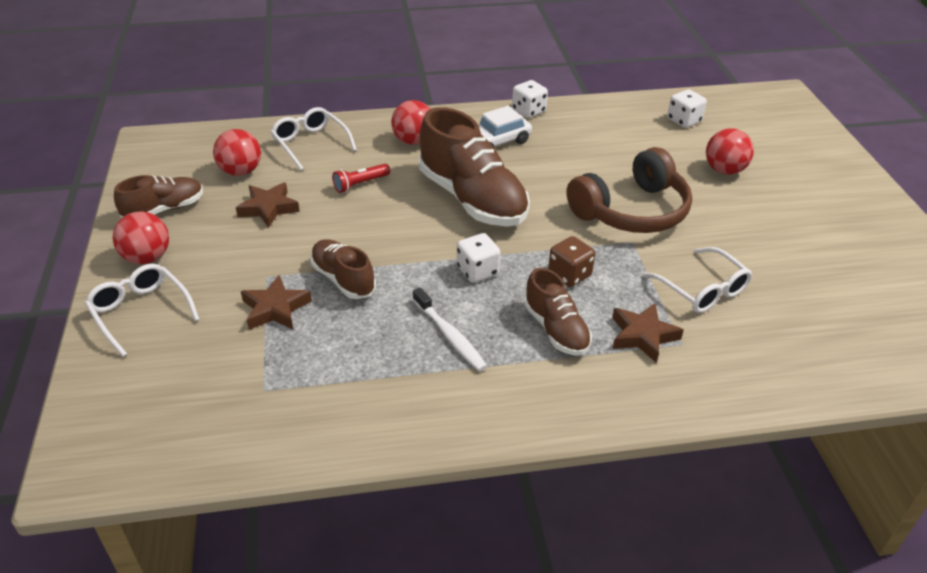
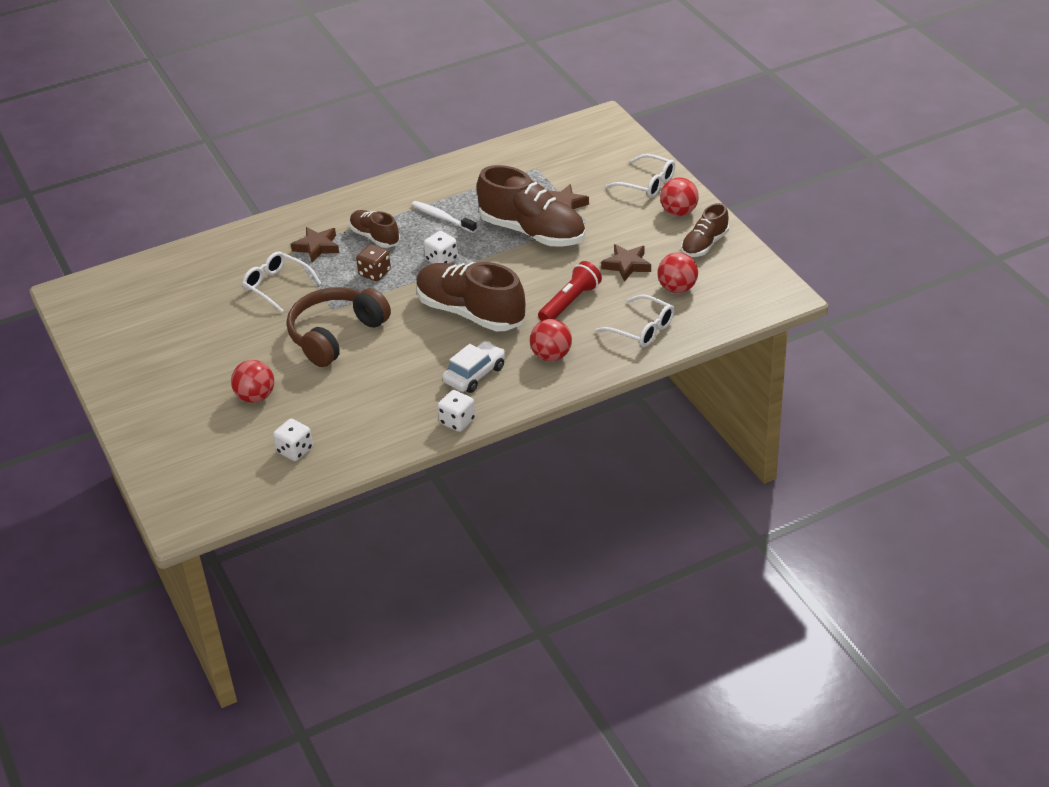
camera: 165 degrees right, 0 degrees up
brown shoe [310,239,376,299] -> brown shoe [477,165,585,247], size x1.82
red flashlight [332,164,390,193] -> red flashlight [538,261,602,321], size x1.55

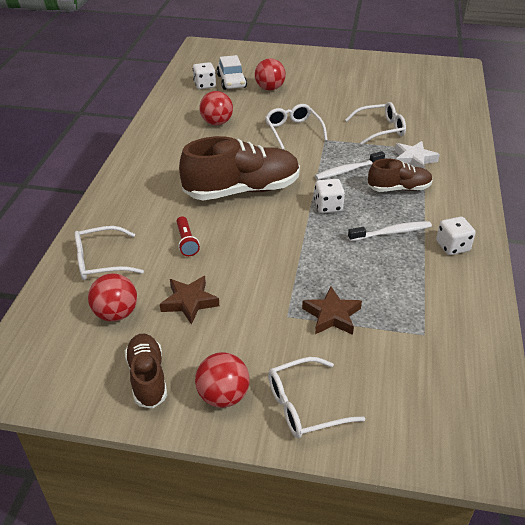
camera: 125 degrees right, 0 degrees up
brown headphones [287,287,391,367] -> white glasses [265,104,327,149]
brown star [291,227,339,263] -> white star [395,141,440,168]
brown dice [356,245,391,281] -> white toothbrush [315,151,385,180]
white dice [438,390,475,432] -> white dice moved to [436,217,476,255]
white car [442,341,505,393] -> white car moved to [216,55,247,90]
brown shoe [477,165,585,247] -> none
red ball [530,319,572,361] -> red ball moved to [199,91,233,125]
red flashlight [538,261,602,321] -> red flashlight [177,216,200,256], size x0.64

